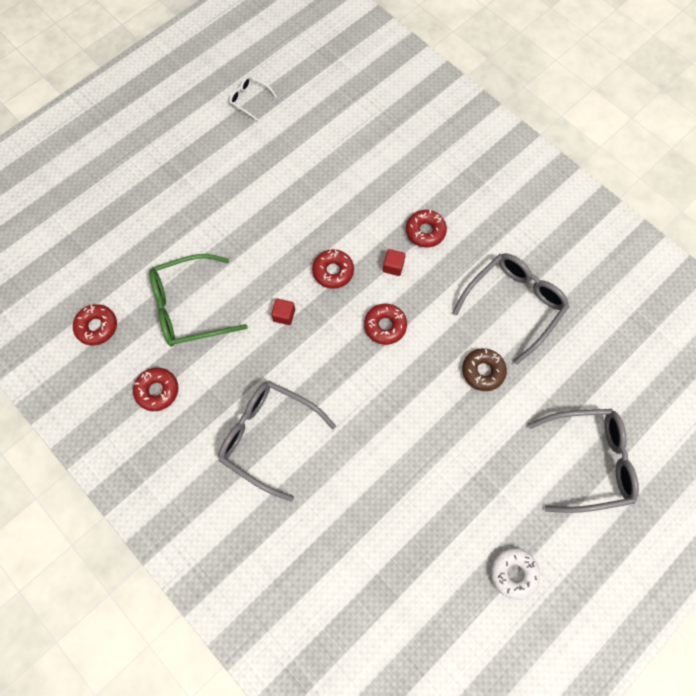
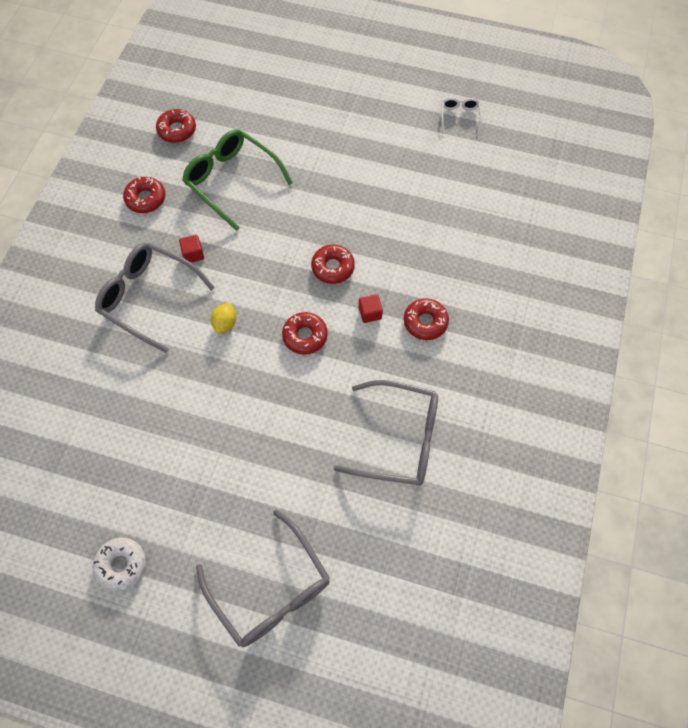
camera: 60 degrees right, 5 degrees down
grey glasses [218,381,336,502] -> grey glasses turned 60 degrees counterclockwise [95,243,215,353]
red cube [271,299,295,325] -> red cube moved to [179,235,204,263]
brown donut [462,348,507,391] -> none
none -> yellow lemon [211,303,236,334]

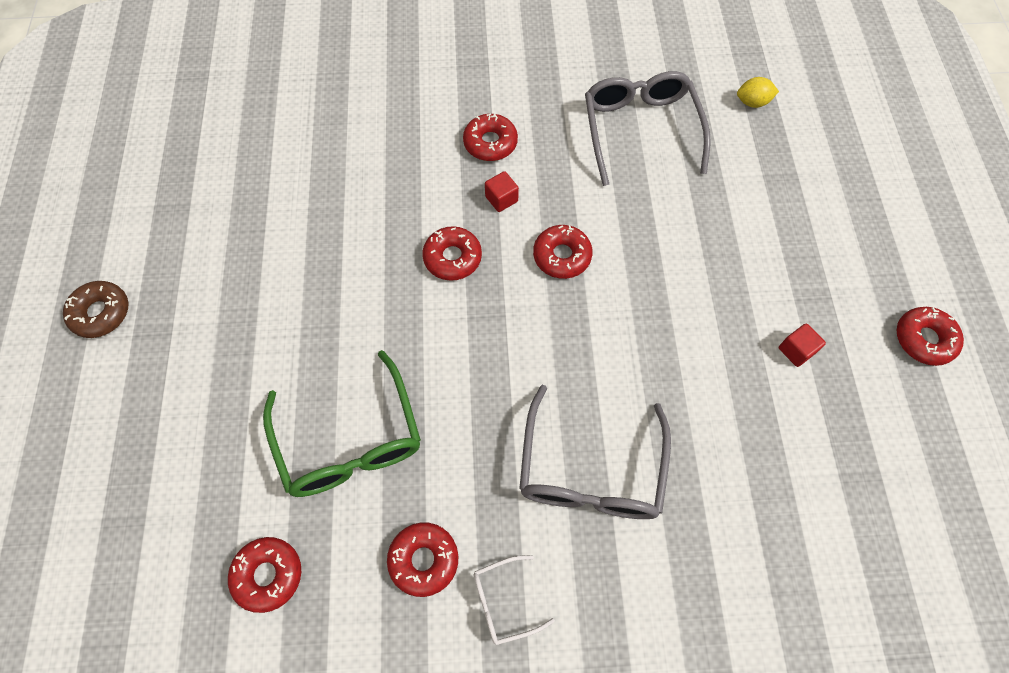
camera: 110 degrees left, 0 degrees up
white donut [93,537,146,591] -> red donut [897,307,964,366]
red cube [179,235,204,263] -> red cube moved to [779,324,826,367]
green glasses [182,129,293,231] -> green glasses turned 45 degrees counterclockwise [263,350,421,497]
grey glasses [196,510,330,647] -> none
yellow lemon [211,303,236,334] -> yellow lemon moved to [737,77,779,108]
white glasses [441,98,482,135] -> white glasses moved to [473,555,555,645]
none -> brown donut [63,281,129,338]

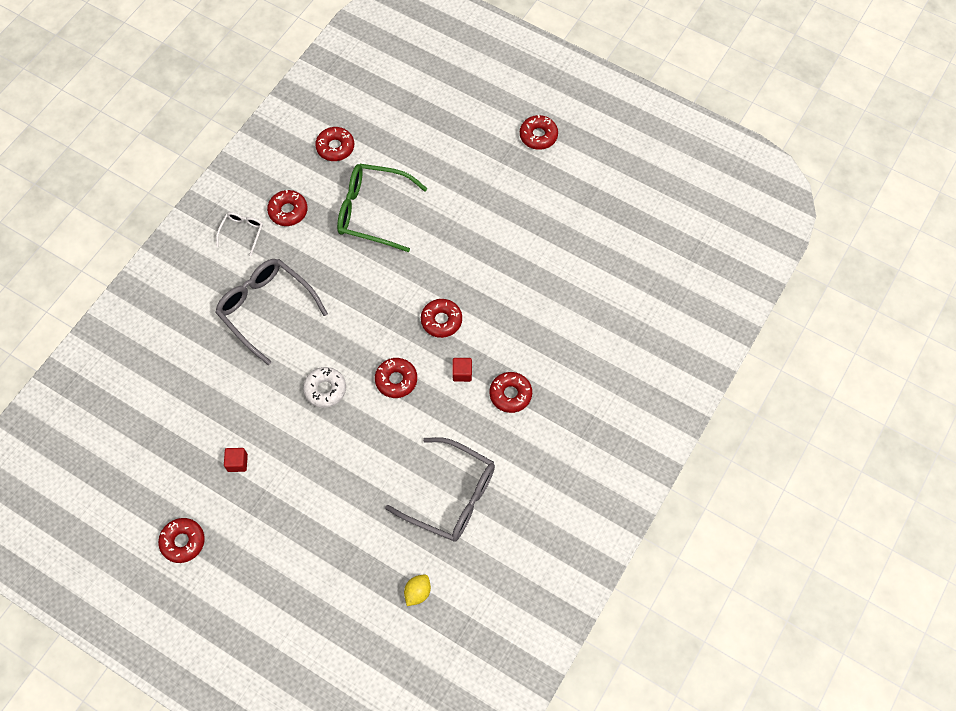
camera: 125 degrees right, 0 degrees up
brown donut [63,281,129,338] -> red donut [520,115,558,150]
none -> white donut [303,367,346,408]

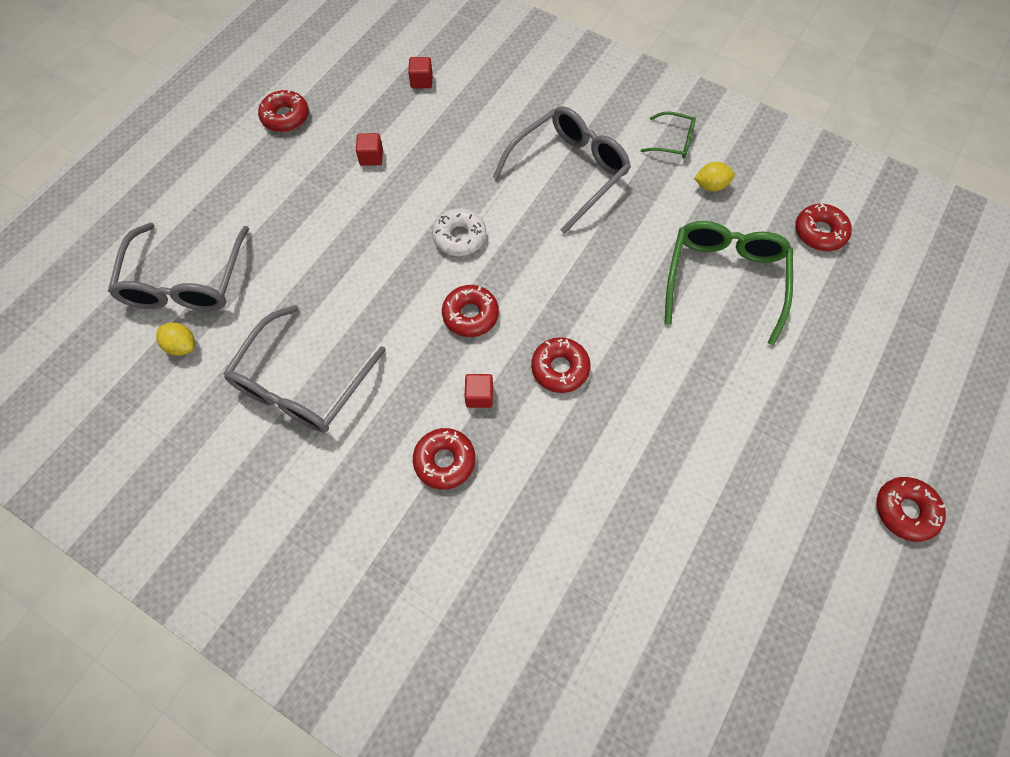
camera: 90 degrees right, 0 degrees up
white glasses [216,212,263,256] -> green glasses [640,111,696,158]
red donut [267,190,308,226] -> yellow lemon [694,162,735,191]
none -> grey glasses [108,223,249,311]
none -> red cube [408,57,433,88]

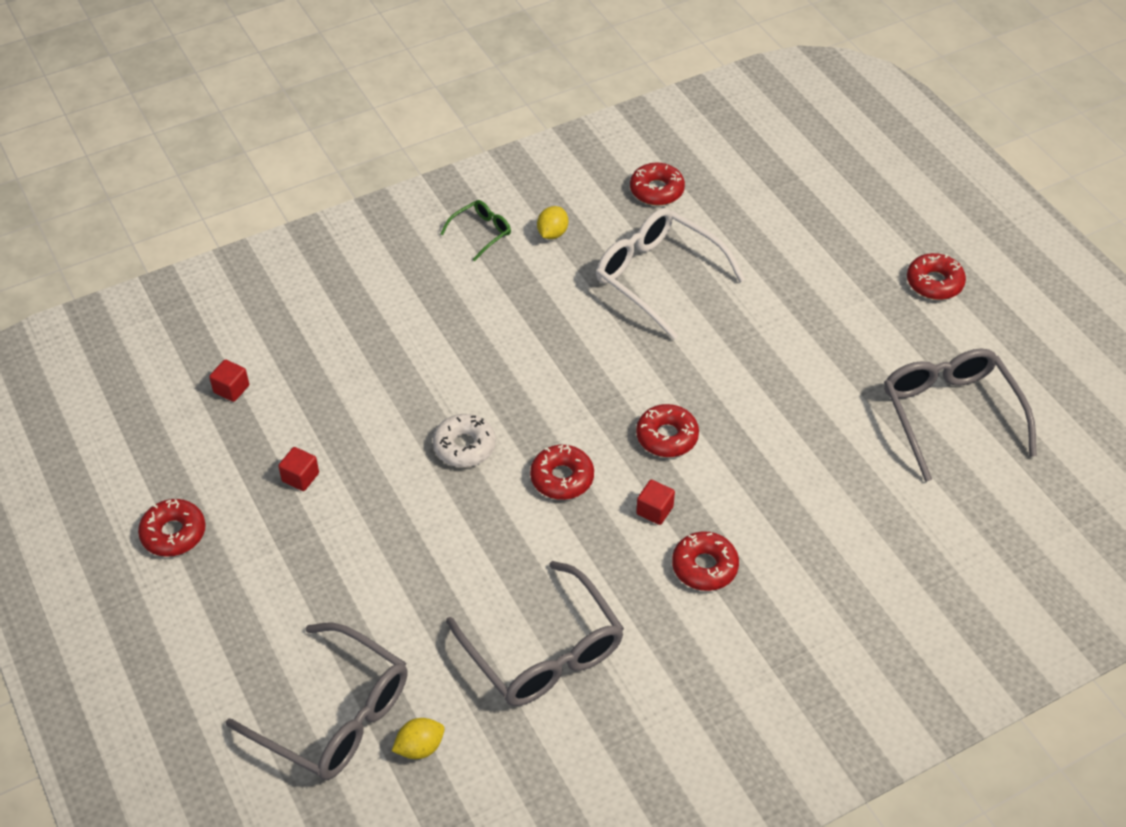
camera: 60 degrees left, 15 degrees down
grey glasses [493,106,631,234] -> grey glasses moved to [884,349,1037,482]
green glasses [664,221,793,345] -> white glasses [596,208,745,340]

